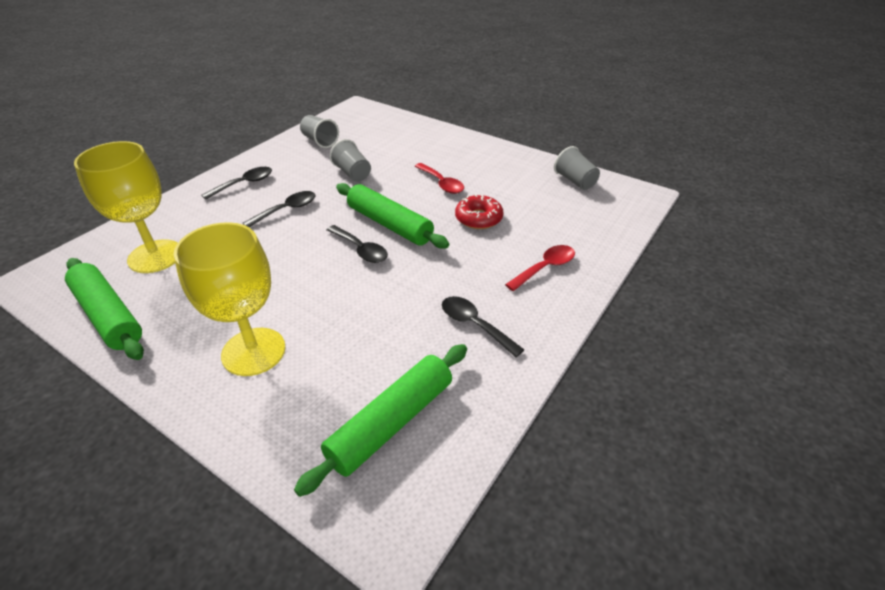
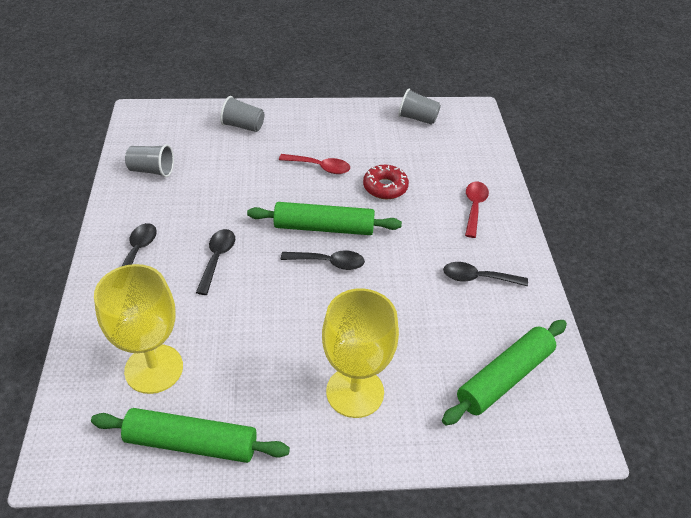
camera: 40 degrees left, 5 degrees up
green rolling pin [294,344,467,497] -> green rolling pin turned 45 degrees clockwise [442,320,567,425]
grey cup [330,139,371,182] -> grey cup moved to [220,96,264,132]

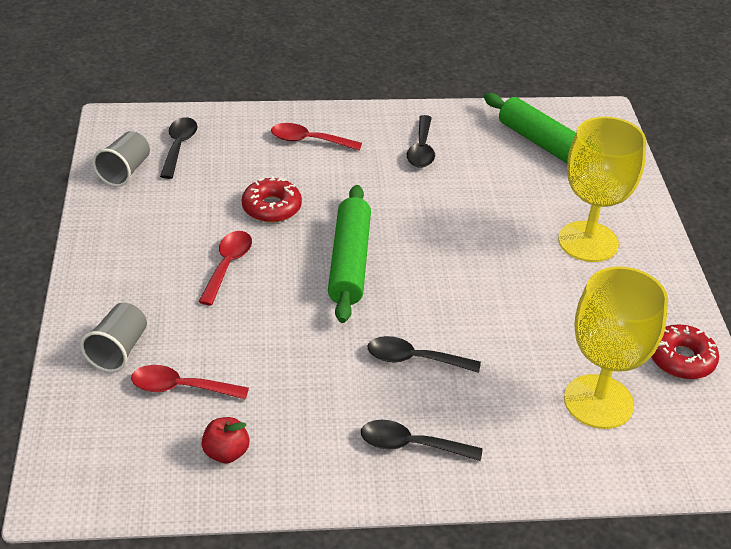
camera: 90 degrees left, 5 degrees down
green rolling pin [91,408,290,463] -> red donut [651,325,719,379]
grey cup [125,144,174,177] -> red apple [202,417,250,464]
black spoon [281,250,365,270] -> black spoon moved to [160,117,198,179]
none -> red spoon [131,365,249,400]

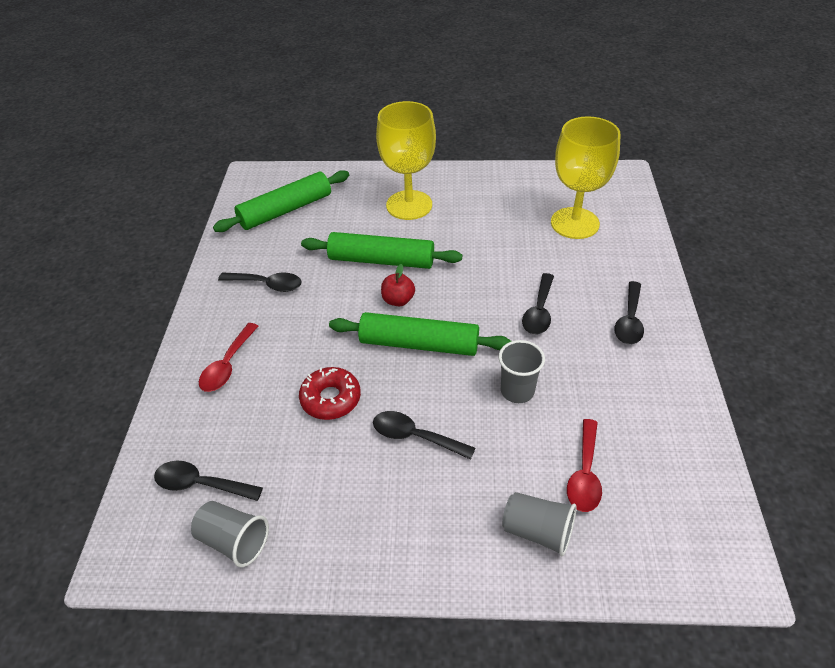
camera: 80 degrees left, 5 degrees up
red spoon [199,231,252,306] -> black spoon [373,411,475,460]
red apple [202,417,250,464] -> red apple moved to [381,264,415,306]
red donut [651,325,719,379] -> none
none -> green rolling pin [301,232,462,269]
none -> grey cup [498,340,545,403]

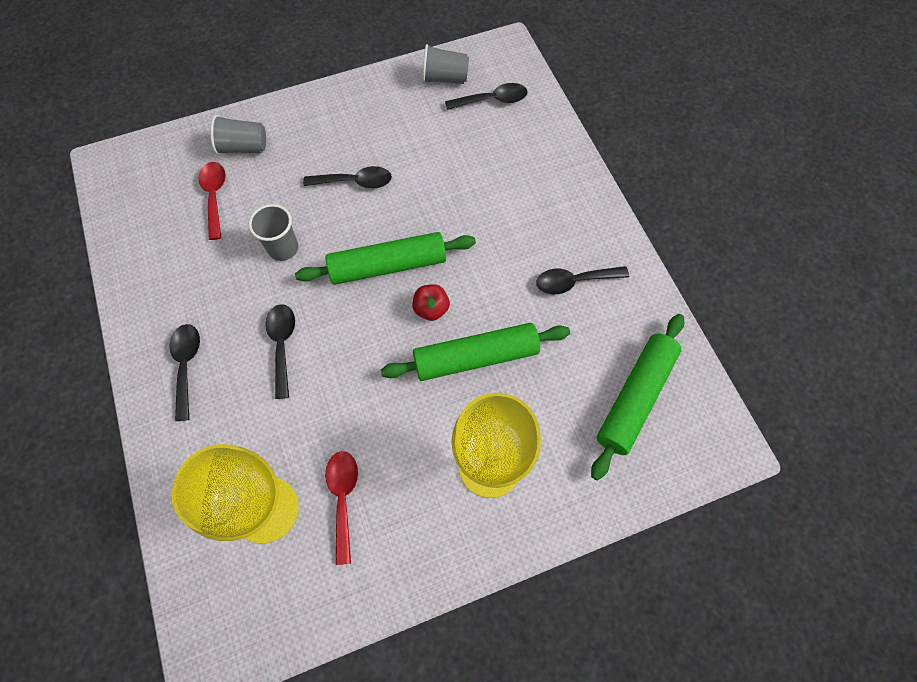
camera: 155 degrees right, 20 degrees up
red spoon [199,323,258,392] -> red spoon moved to [325,451,358,565]
red donut [299,367,361,420] -> none

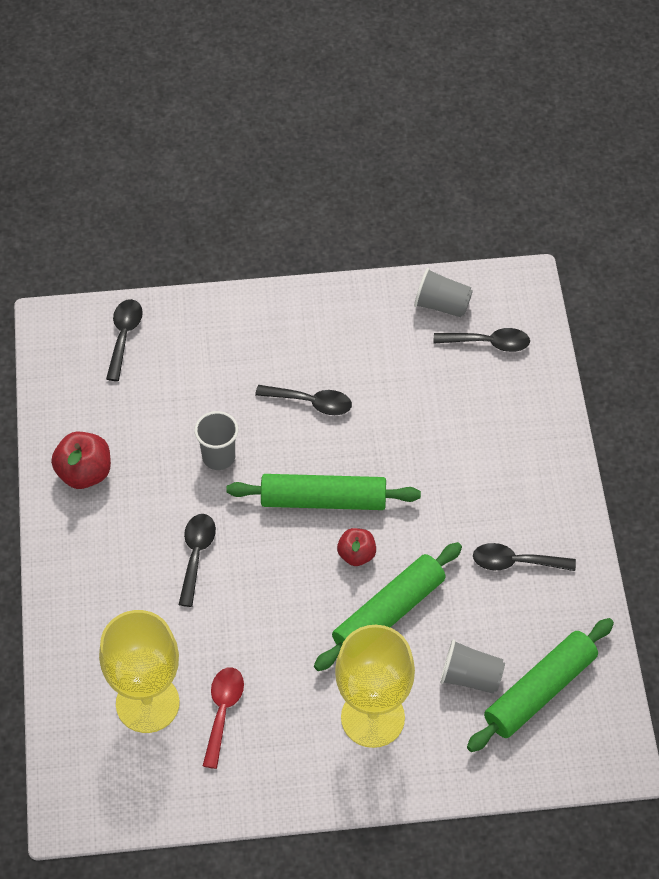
camera: 15 degrees right, 10 degrees down
black spoon [169,324,200,421] -> black spoon moved to [106,299,143,381]
red spoon [199,162,226,240] -> none
grey cup [210,115,266,155] -> grey cup moved to [440,639,505,694]
green rolling pin [381,323,570,381] -> green rolling pin turned 45 degrees counterclockwise [314,542,462,671]
none -> red apple [51,432,111,489]

